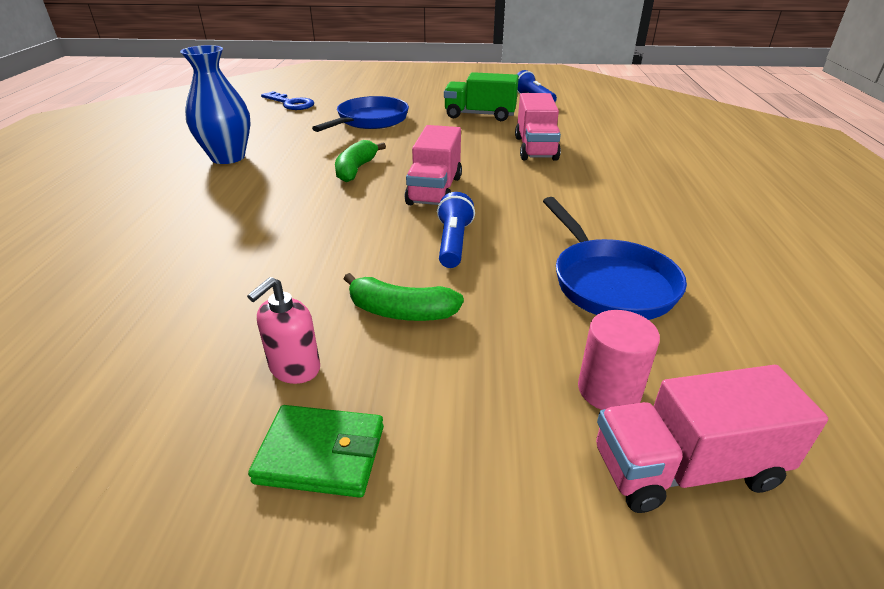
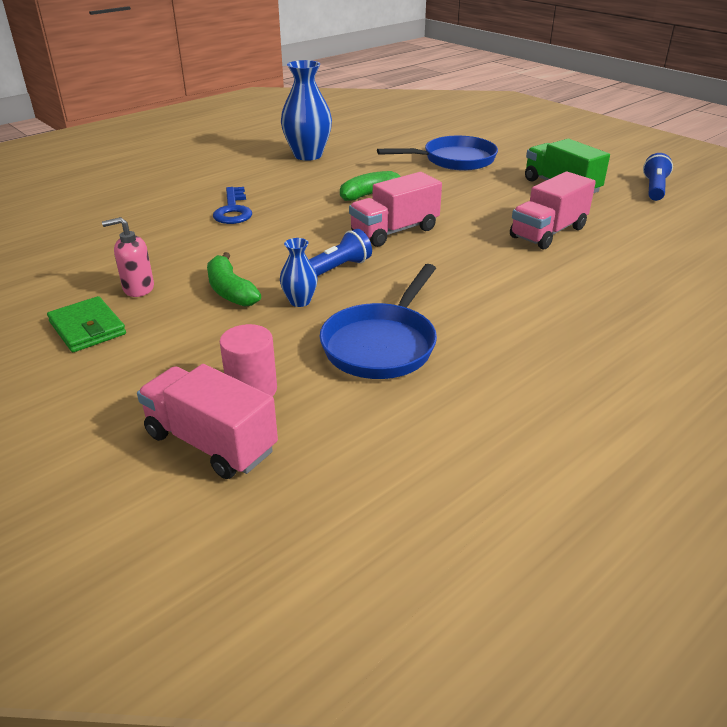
camera: 45 degrees right, 0 degrees up
blue key [261,91,314,110] -> blue key moved to [213,187,252,224]
none -> blue vase [280,238,318,307]

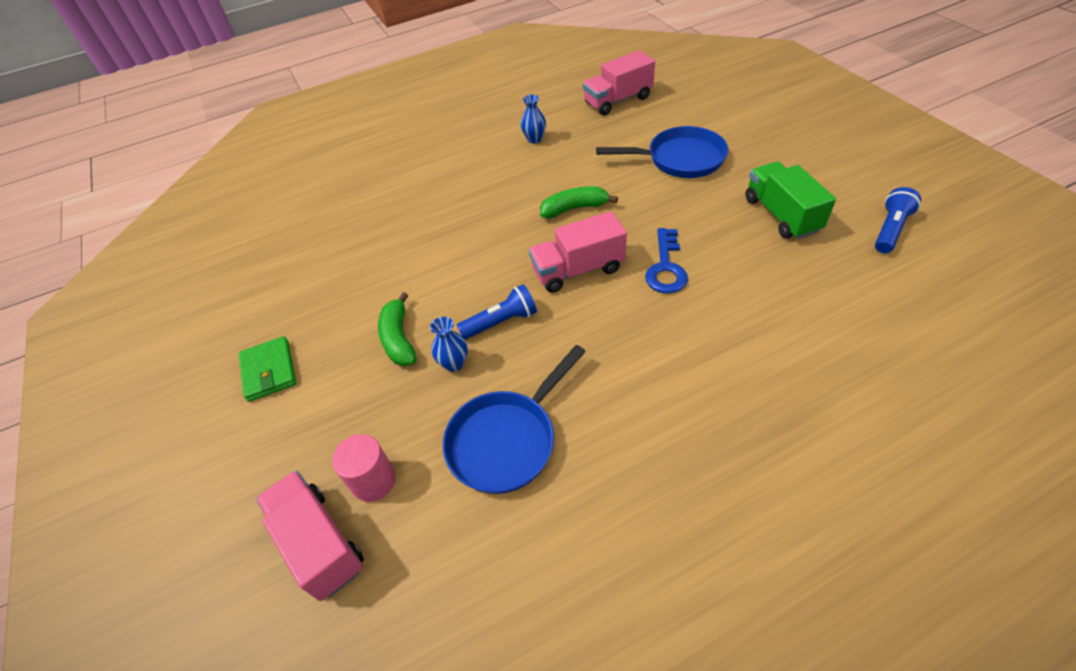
camera: 20 degrees right, 15 degrees up
pink soap dispenser [102,217,154,297] -> none
blue key [213,187,252,224] -> blue key moved to [645,228,688,294]
blue vase [281,60,332,161] -> blue vase [521,94,546,144], size x0.51
pink truck [510,171,596,249] -> pink truck moved to [583,50,655,115]

